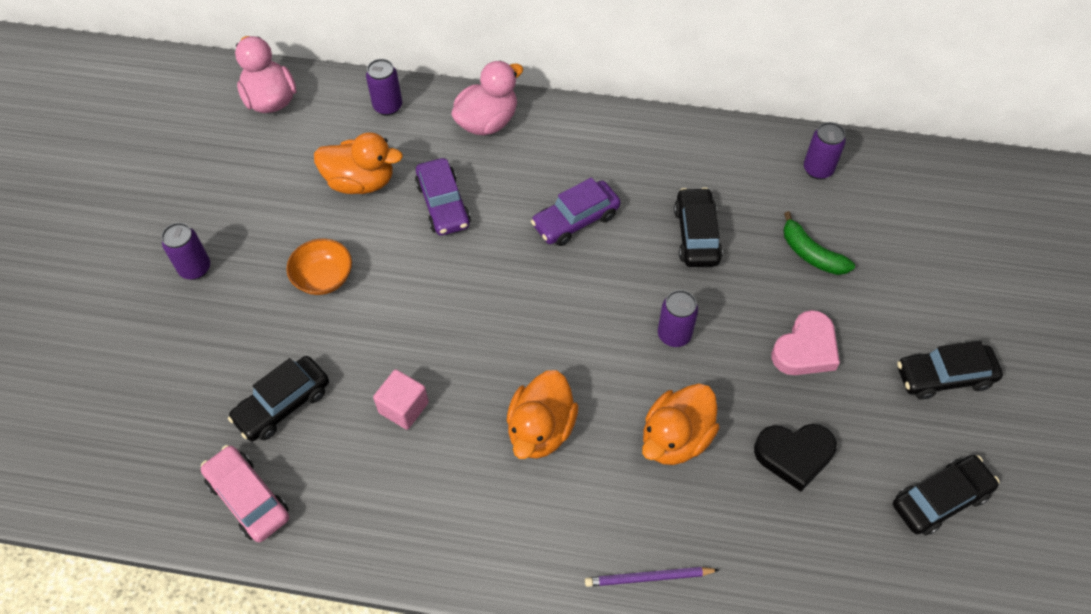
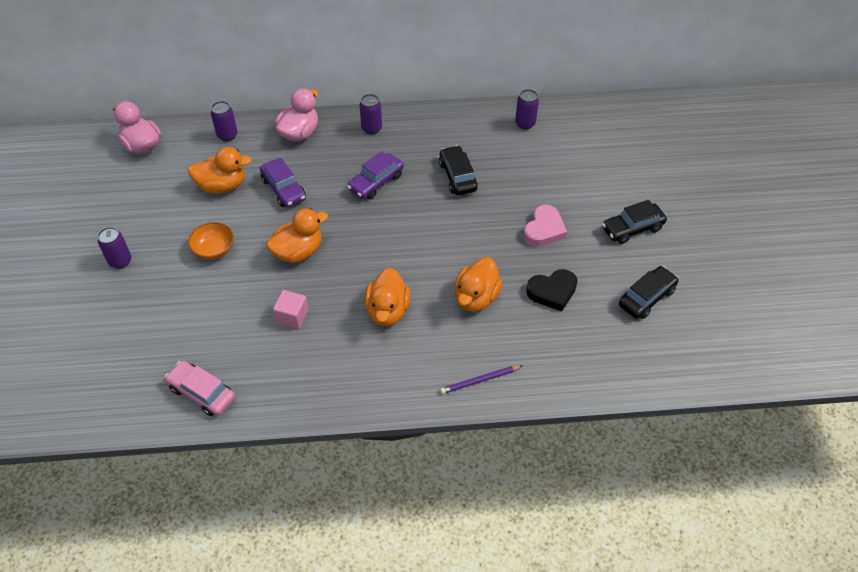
camera: 15 degrees left, 5 degrees down
black car [228,356,329,441] -> none
purple can [658,290,698,347] -> purple can moved to [359,94,382,134]
green banana [783,211,855,275] -> none
none -> orange duck [266,209,328,263]

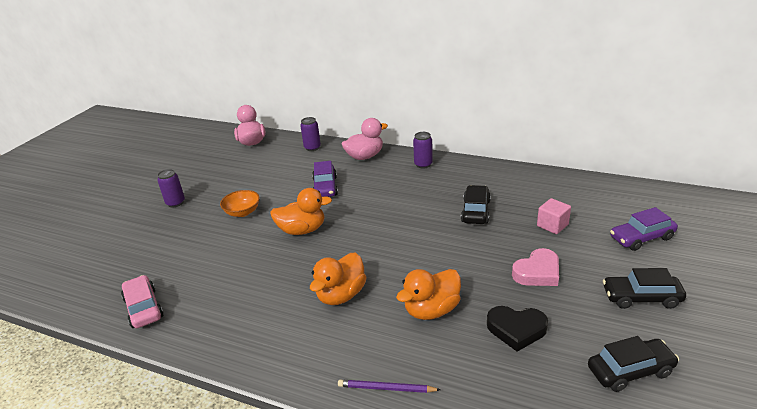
camera: 30 degrees right, 20 degrees down
orange duck [188,147,251,193] -> none
pink cube [273,290,309,329] -> pink cube moved to [537,198,571,234]
purple car [347,151,404,199] -> purple car moved to [610,207,678,251]
purple can [515,89,539,130] -> none

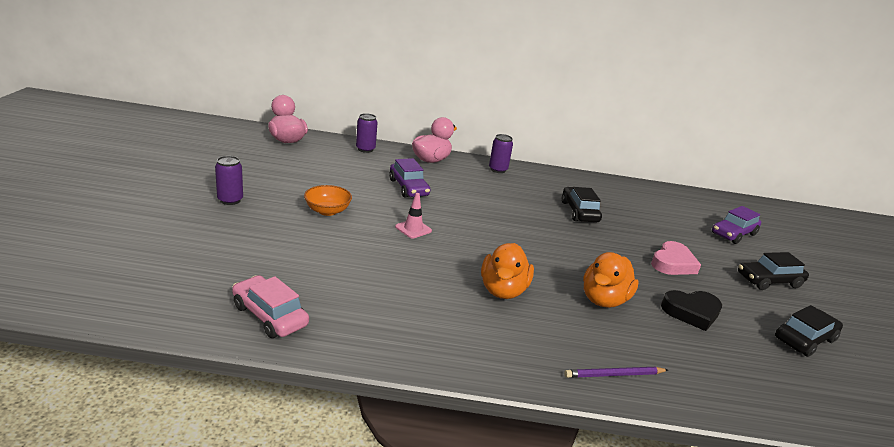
camera: 25 degrees left, 5 degrees down
orange duck [270,188,332,235] -> pink traffic cone [395,193,432,239]
pink cube [537,198,571,234] -> none

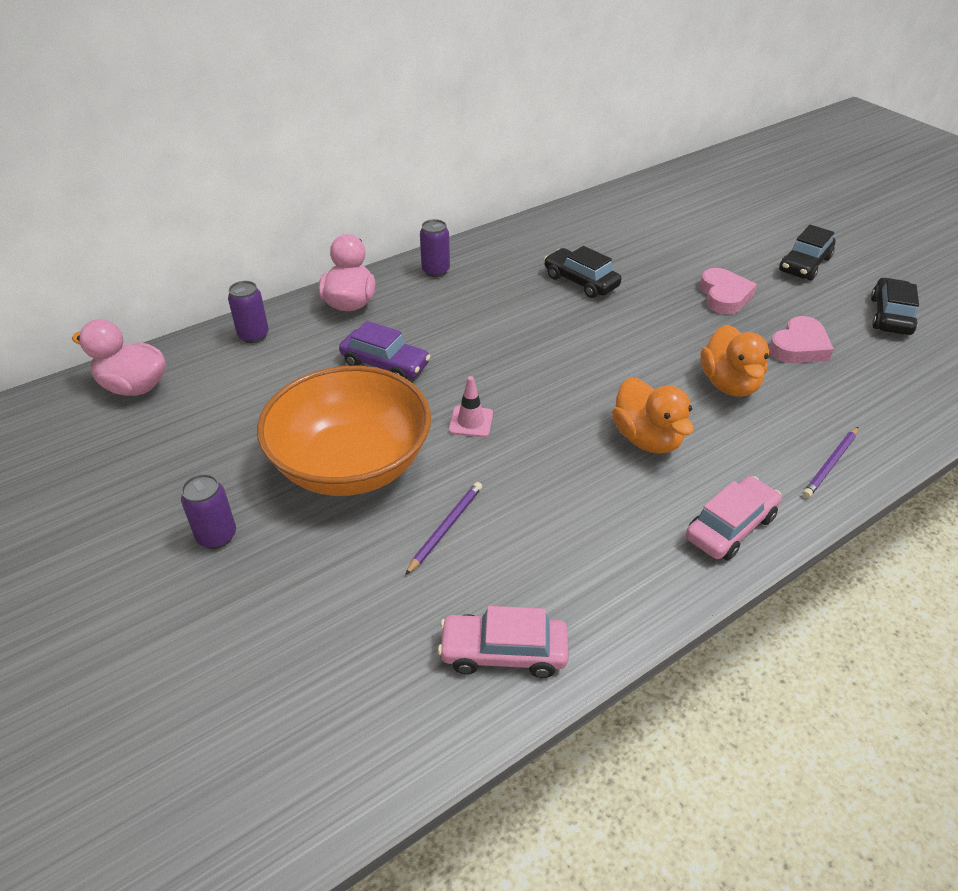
camera: 35 degrees left, 15 degrees up
orange bowl [304,185,352,216] -> orange bowl [257,366,431,496], size x2.31
black heart [661,290,722,331] -> pink heart [769,316,834,363]
purple car [712,206,761,244] -> none
none -> purple pencil [405,482,482,575]
none -> pink car [686,476,781,560]

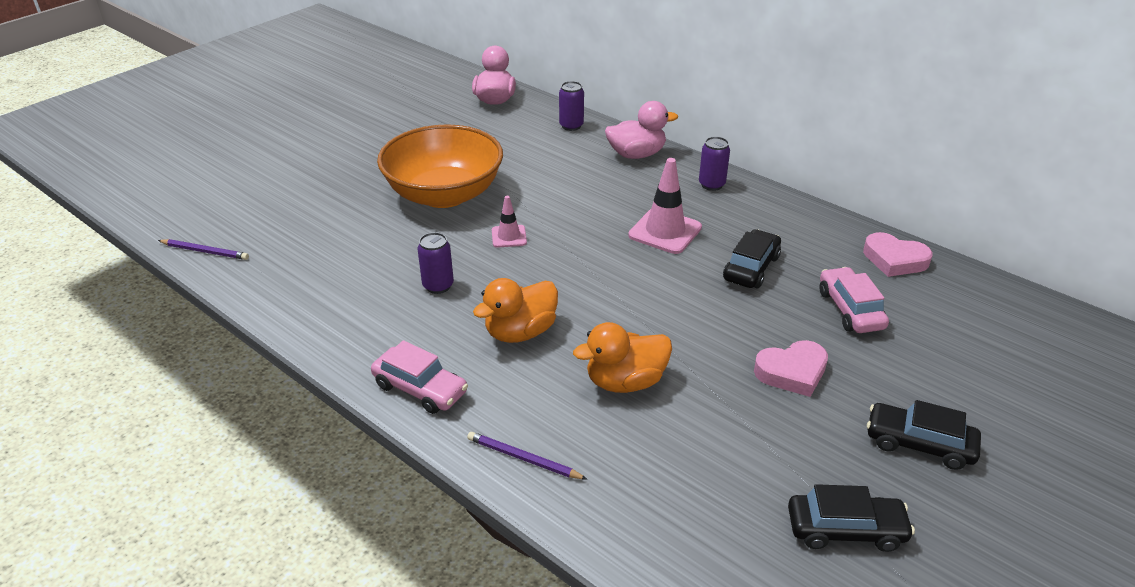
camera: 75 degrees right, 5 degrees down
purple can [181,474,236,549] -> purple can moved to [418,232,454,294]
purple car [339,321,431,379] -> none
purple pencil [405,482,482,575] -> purple pencil moved to [158,239,249,260]
pink car [438,606,569,678] -> pink car moved to [819,267,889,333]
pink heart [769,316,834,363] -> pink heart moved to [863,232,932,277]
none -> pink traffic cone [628,158,702,254]

